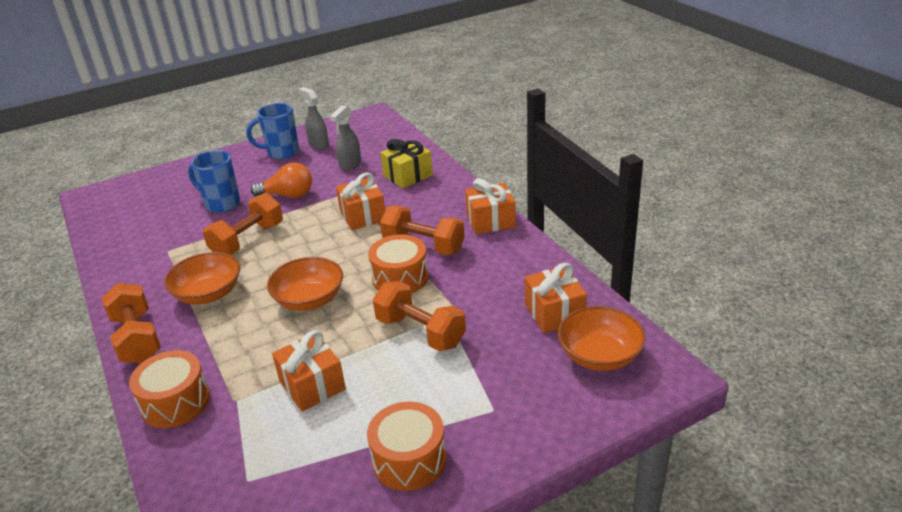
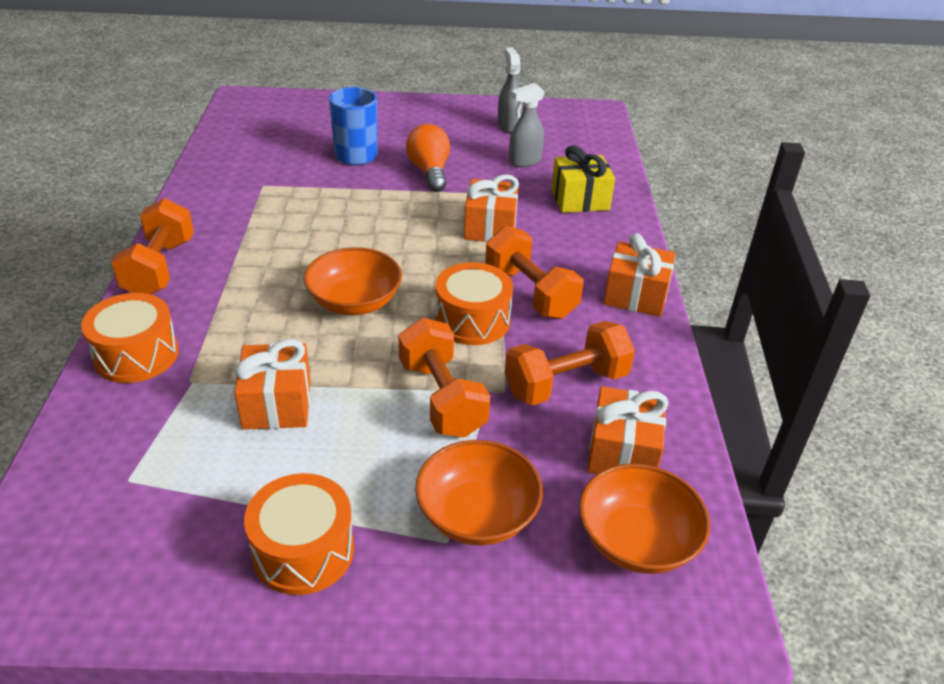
camera: 25 degrees right, 5 degrees up
orange bowl [164,252,240,304] -> orange bowl moved to [415,440,543,545]
orange dumbbell [203,193,283,255] -> orange dumbbell moved to [505,321,635,406]
blue mug [247,103,299,159] -> none
orange light bulb [251,162,312,198] -> orange light bulb turned 135 degrees counterclockwise [406,124,450,192]

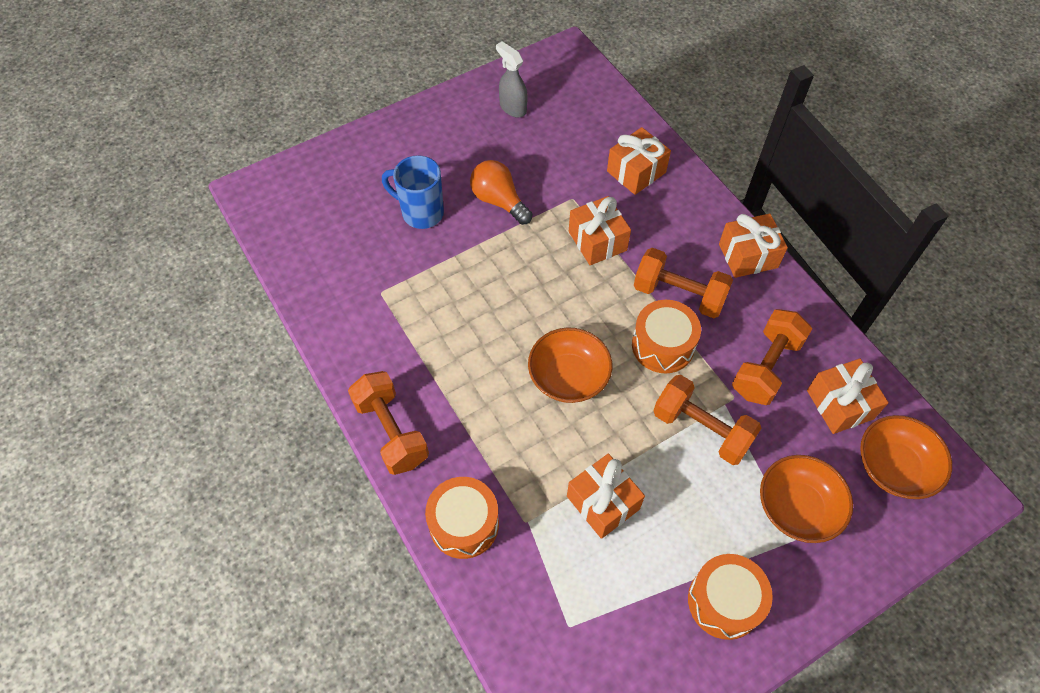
camera: 30 degrees left, 20 degrees up
grey spray bottle [509,83,545,167] -> none
yellow gift [551,145,615,213] -> orange gift [607,127,671,195]

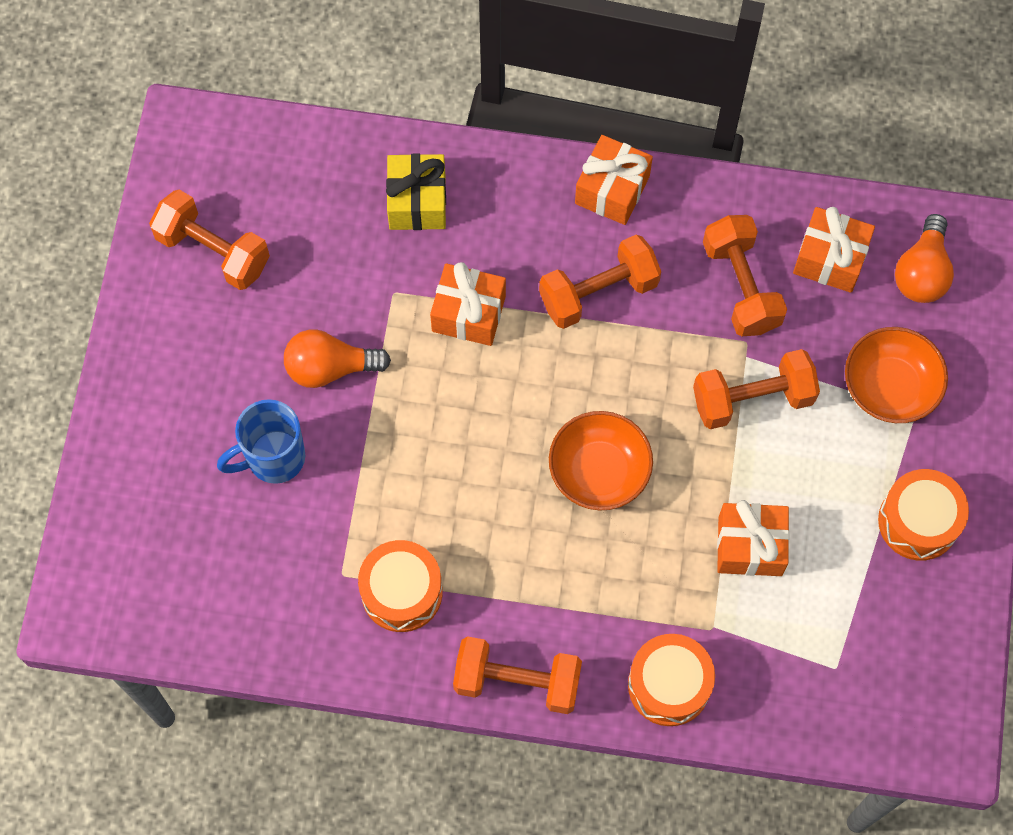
camera: 50 degrees left, 10 degrees up
grey spray bottle [496,41,528,118] -> orange dumbbell [149,189,270,290]
orange gift [607,127,671,195] -> yellow gift [386,154,446,230]
orange drum [632,300,701,373] -> orange drum moved to [358,540,443,632]
orange bowl [860,415,952,499] -> orange light bulb [895,214,954,303]

